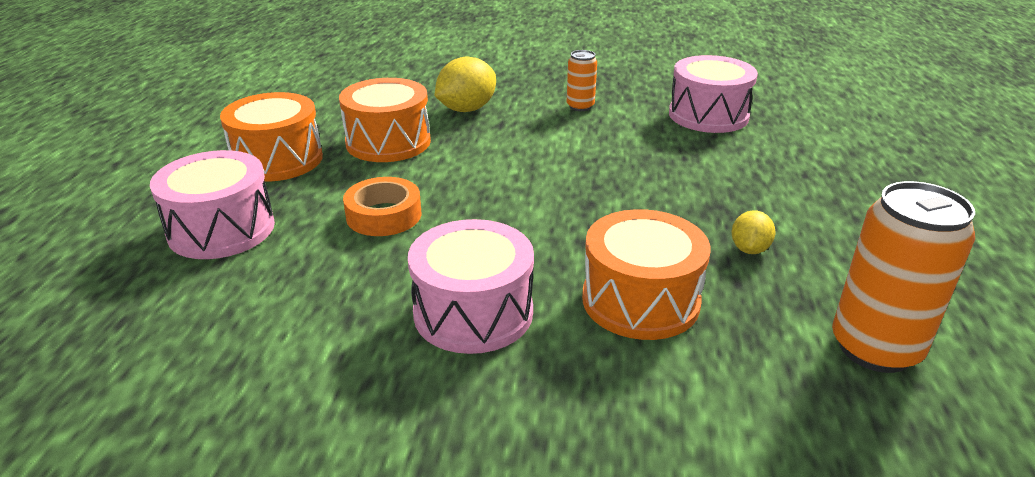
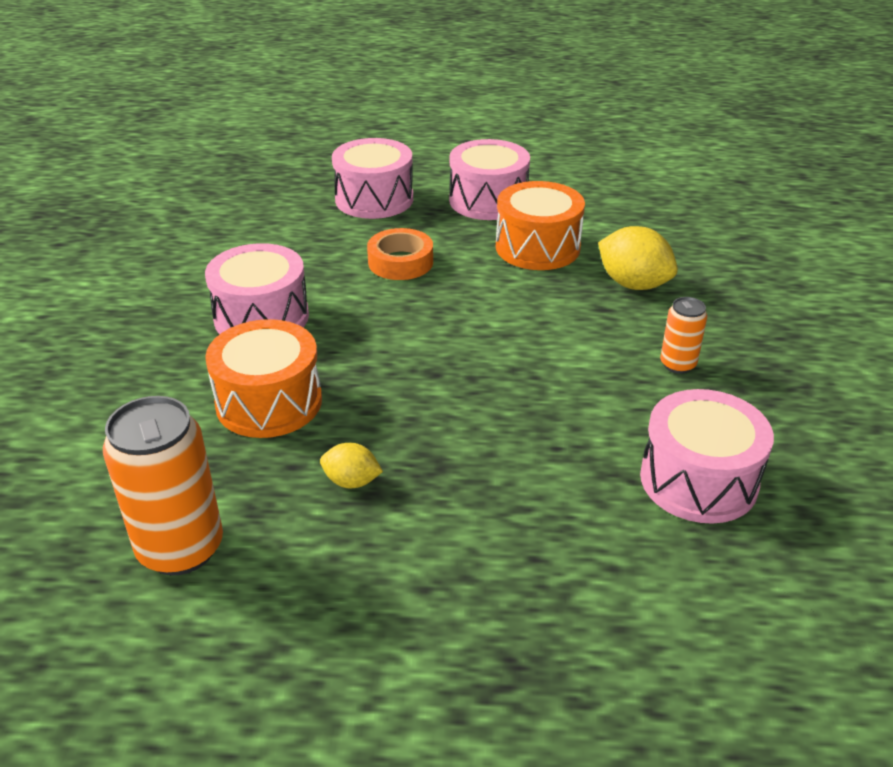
camera: 85 degrees right, 5 degrees up
orange drum [220,92,323,182] -> pink drum [449,139,530,220]

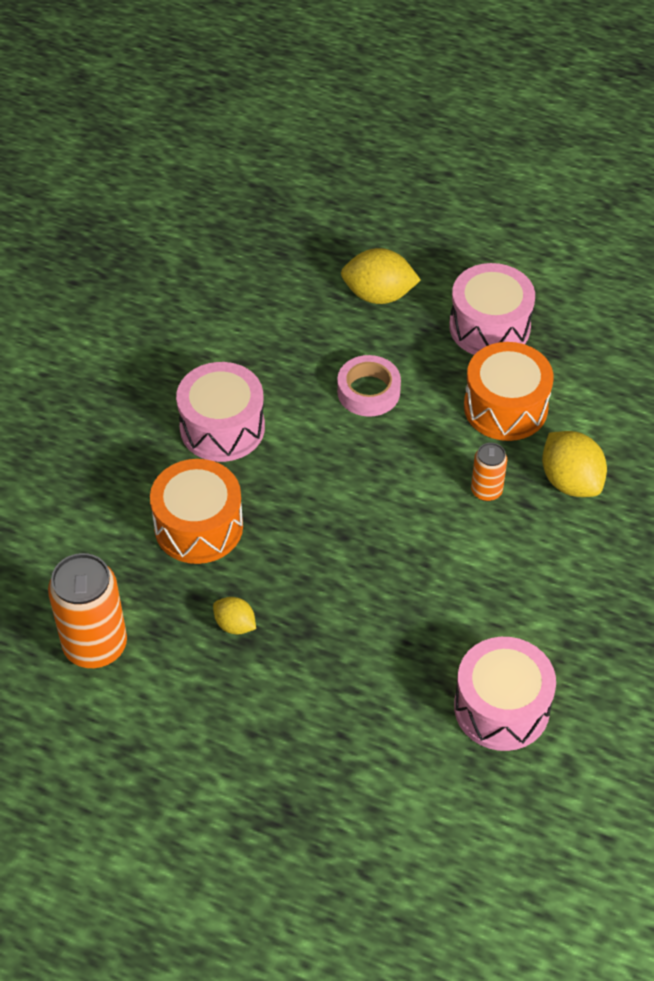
camera: 20 degrees right, 15 degrees up
pink drum [332,138,413,219] -> yellow lemon [341,248,421,304]
orange tape [367,228,433,280] -> pink tape [337,355,401,417]
orange can [660,297,707,374] -> orange can moved to [471,443,507,501]

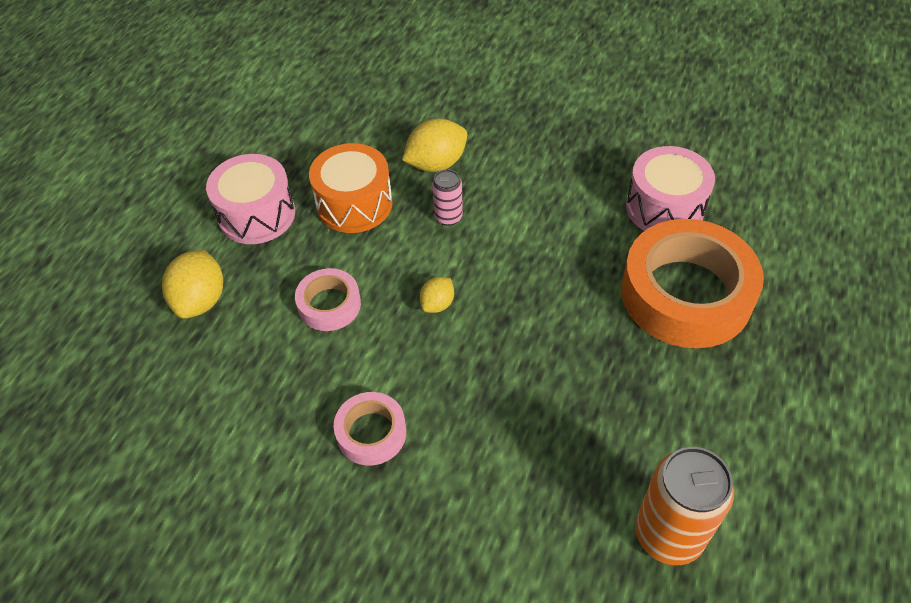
camera: 90 degrees left, 0 degrees up
orange drum [150,459,243,564] -> none
pink drum [176,362,265,462] -> pink tape [334,392,406,466]
yellow lemon [213,597,256,635] -> yellow lemon moved to [419,277,454,313]
orange can [471,443,507,501] -> pink can [432,169,463,226]
none -> orange tape [621,219,764,348]

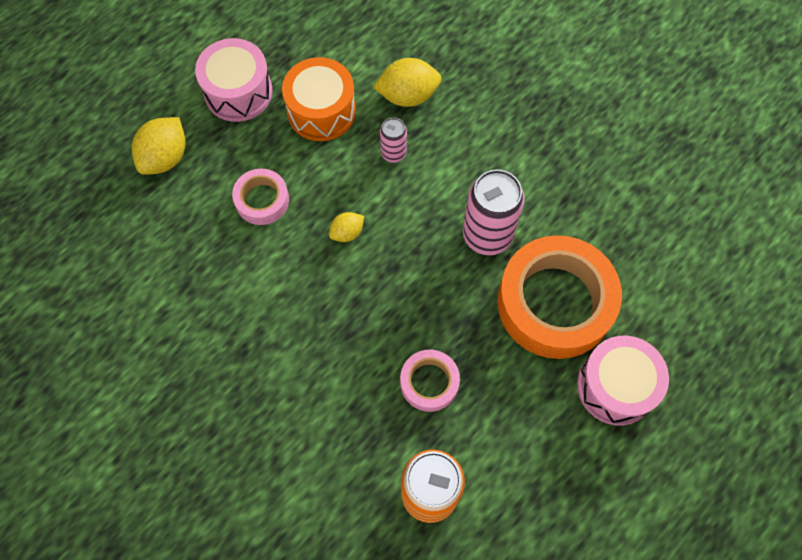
camera: 20 degrees right, 15 degrees up
pink tape [334,392,406,466] -> pink tape moved to [400,350,460,412]
pink drum [626,146,715,231] -> pink drum moved to [577,336,669,425]
none -> pink can [463,169,525,255]

